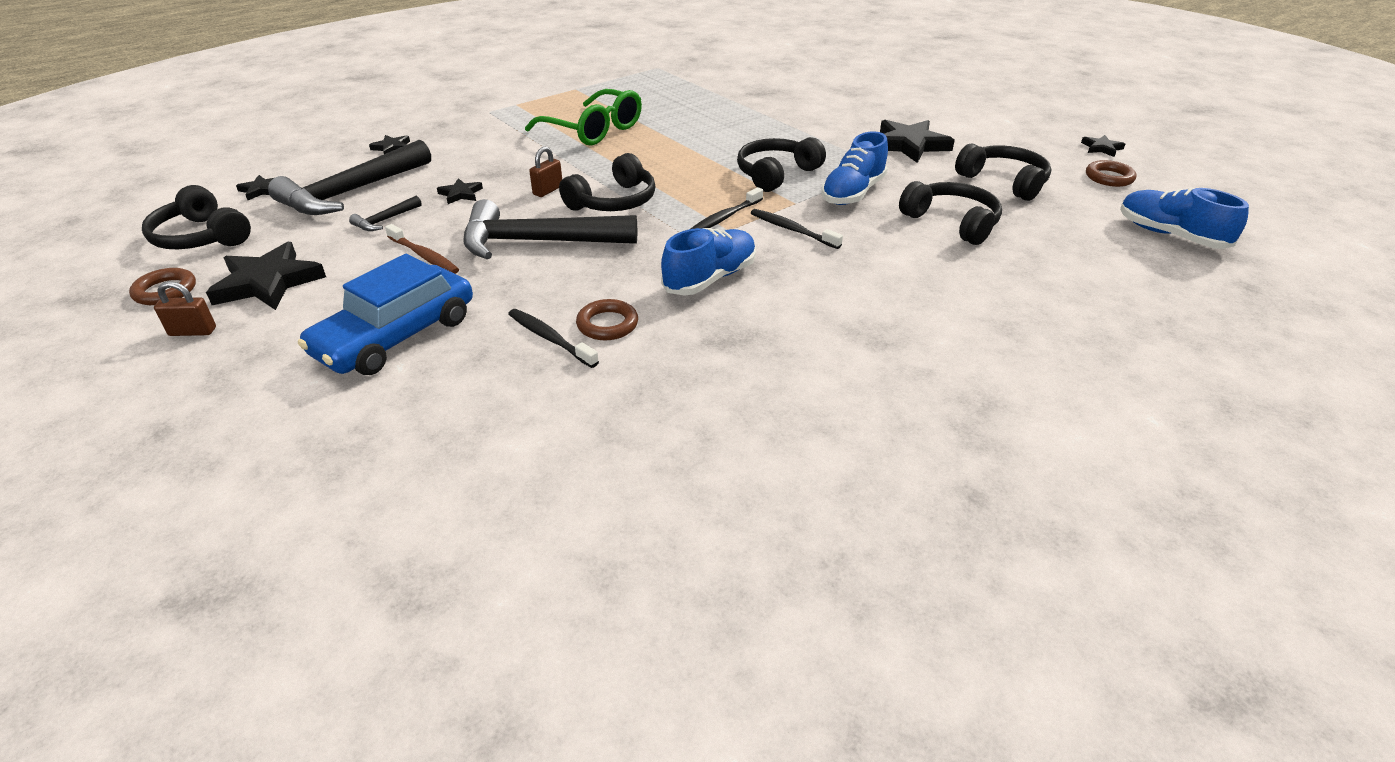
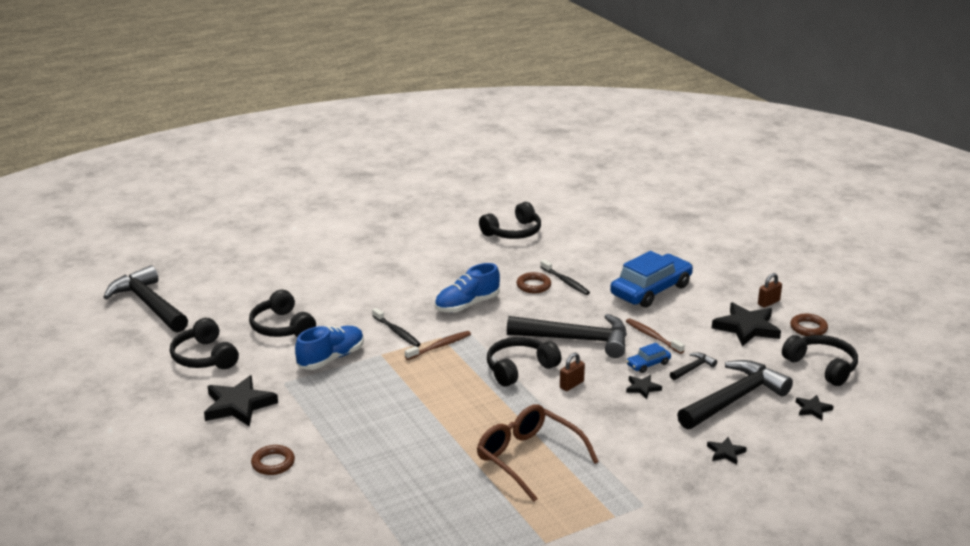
camera: 170 degrees left, 10 degrees down
brown padlock [154,281,216,336] -> brown padlock turned 45 degrees counterclockwise [758,273,782,308]
green glasses [525,89,642,145] -> brown glasses [477,404,599,502]
black toothbrush [691,187,763,229] -> brown toothbrush [405,331,471,360]
black headphones [737,137,826,192] -> black headphones moved to [479,202,541,239]
black star [1081,135,1125,157] -> none
brown ring [1086,160,1136,187] -> brown ring moved to [251,445,295,475]
blue shoe [1120,188,1249,249] -> black hammer [103,265,188,333]
none -> blue car [626,343,671,373]

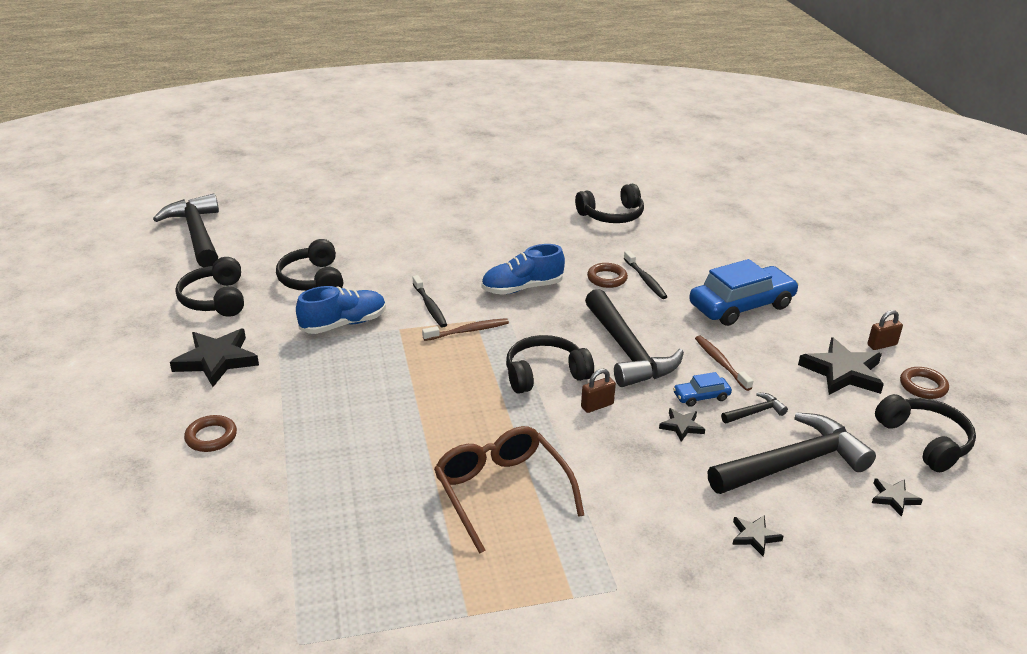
camera: 15 degrees right, 5 degrees up
black hammer [507,314,627,358] -> black hammer turned 45 degrees clockwise [585,289,684,387]

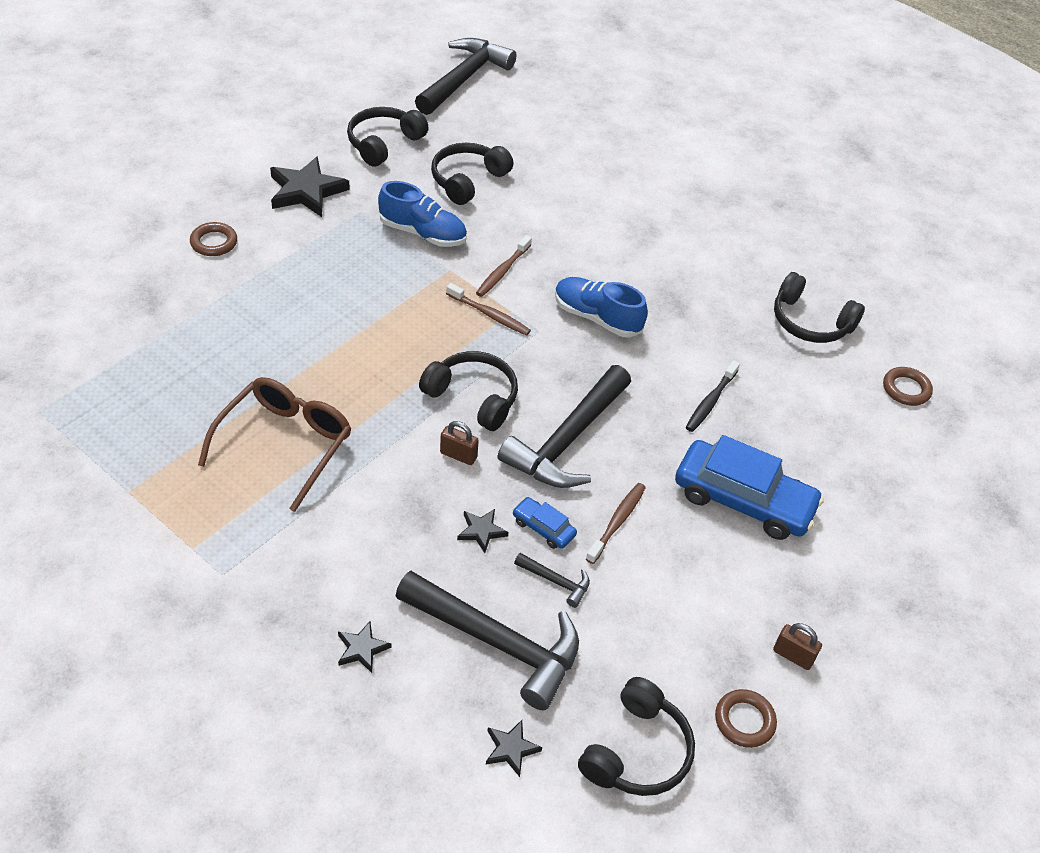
camera: 50 degrees right, 15 degrees up
black toothbrush [413,275,447,328] -> brown toothbrush [476,235,532,297]
brown ring [587,263,628,288] -> brown ring moved to [883,367,933,406]
black star [798,337,884,395] -> none

